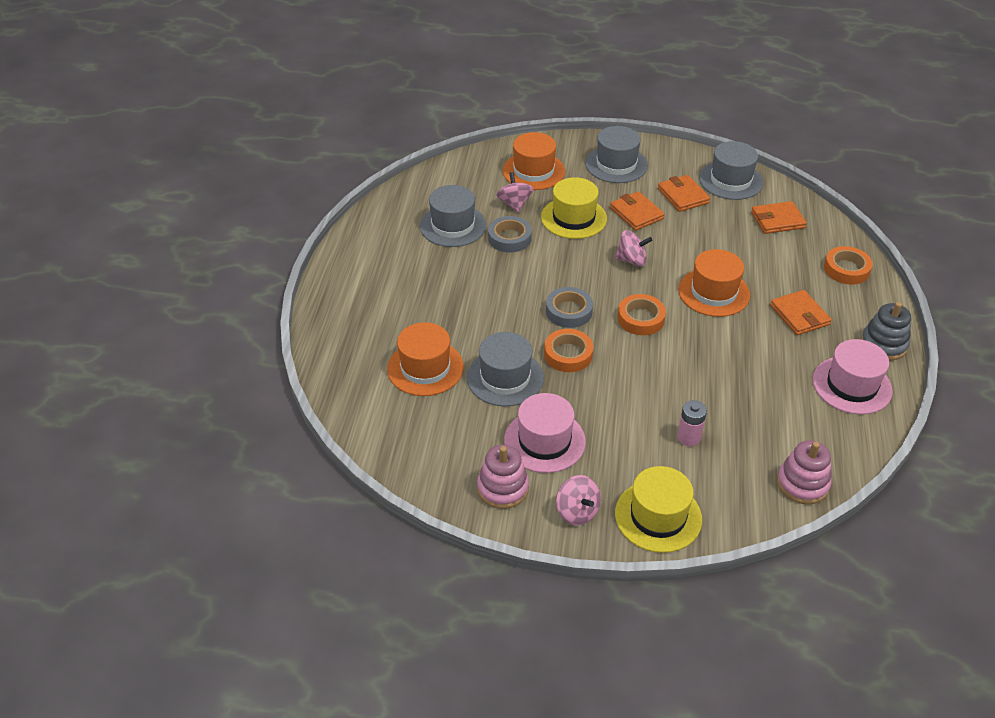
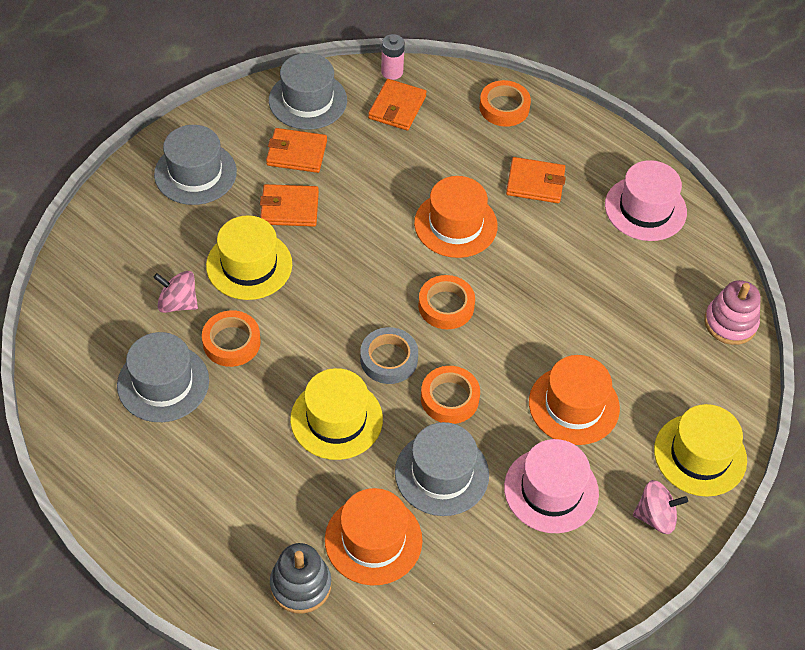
camera: 60 degrees left, 10 degrees up
pink stacking toy [477,445,529,509] -> none
grey tape [488,216,532,252] -> orange tape [202,310,261,367]
orange hat [502,132,565,190] -> orange hat moved to [529,355,620,445]
pink spinning top [615,230,653,266] -> none
pink battery [677,400,707,446] -> pink battery moved to [381,34,405,80]
grey stacking toy [861,302,911,360] -> grey stacking toy moved to [270,543,331,614]
none -> yellow hat [290,368,383,460]

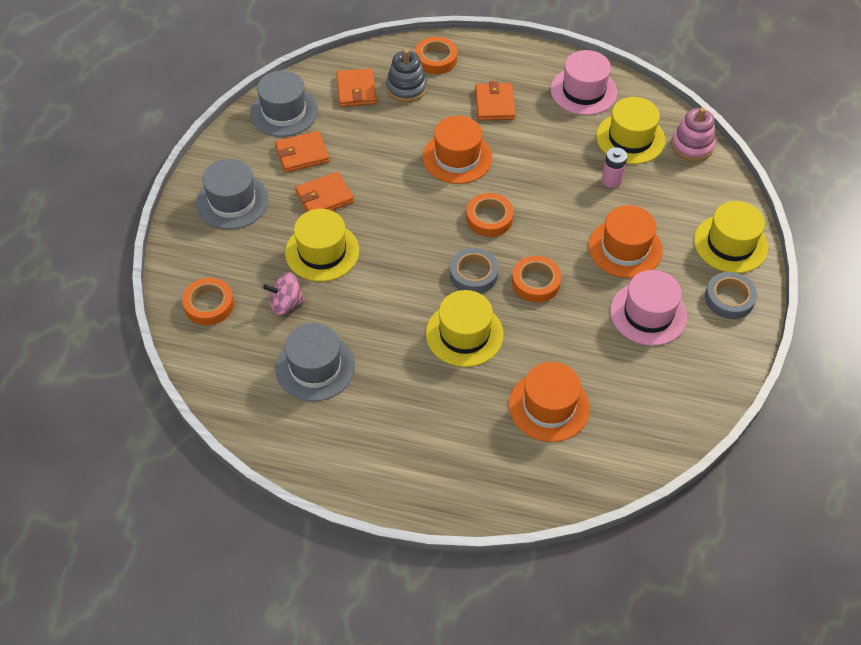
camera: 25 degrees left, 0 degrees up
orange tape [202,310,261,367] -> orange tape moved to [182,278,234,325]
grey stacking toy [270,543,331,614] -> grey stacking toy moved to [386,49,427,103]
pink battery [381,34,405,80] -> pink battery moved to [602,147,627,188]
grey hat [395,422,489,516] -> none
orange wallet [506,157,566,203] -> orange wallet turned 75 degrees counterclockwise [475,81,516,121]
pink spinning top [633,480,688,534] -> grey tape [705,272,757,319]
none -> yellow hat [596,97,666,164]

